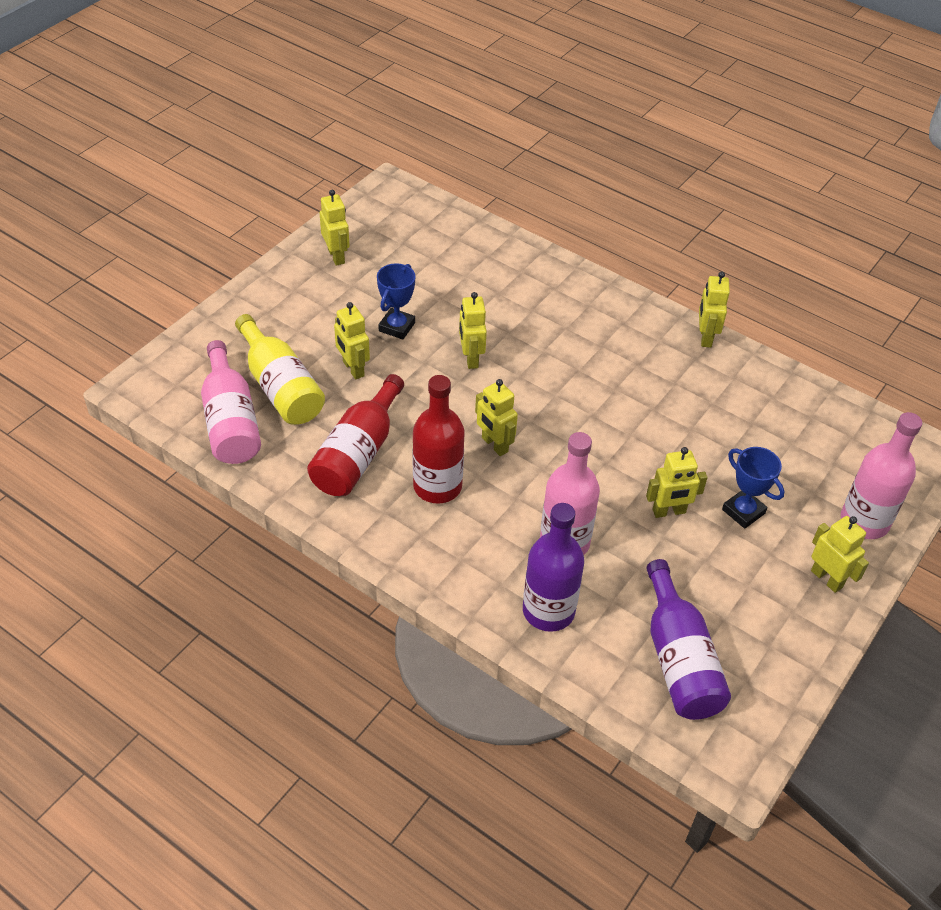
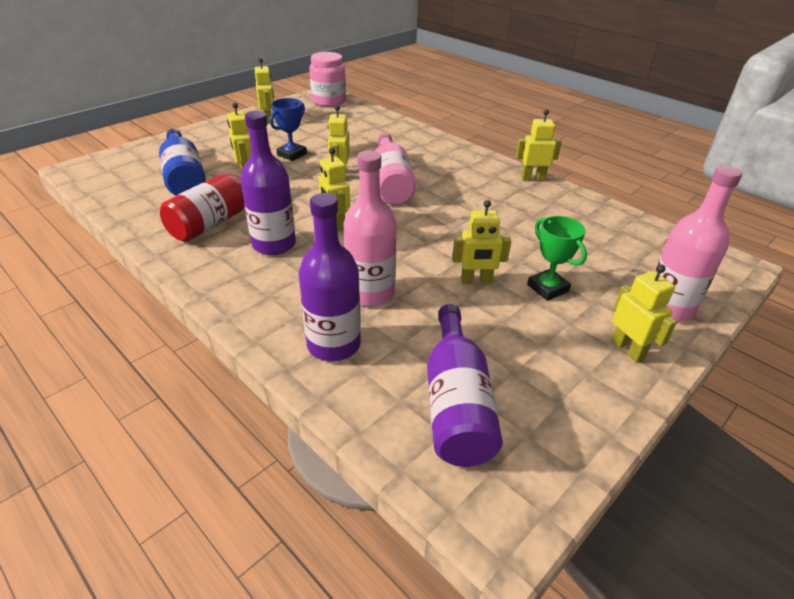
camera: 10 degrees right, 10 degrees down
pink bottle [201,340,261,464] -> pink bottle moved to [375,133,416,205]
yellow bottle [235,314,325,425] -> blue bottle [159,129,206,195]
red bottle [413,375,465,504] -> purple bottle [241,111,296,255]
yellow robot [699,272,730,348] -> yellow robot turned 75 degrees clockwise [516,110,562,181]
blue trophy [722,447,785,529] -> green trophy [527,216,587,301]
none -> pink jar [309,52,346,107]

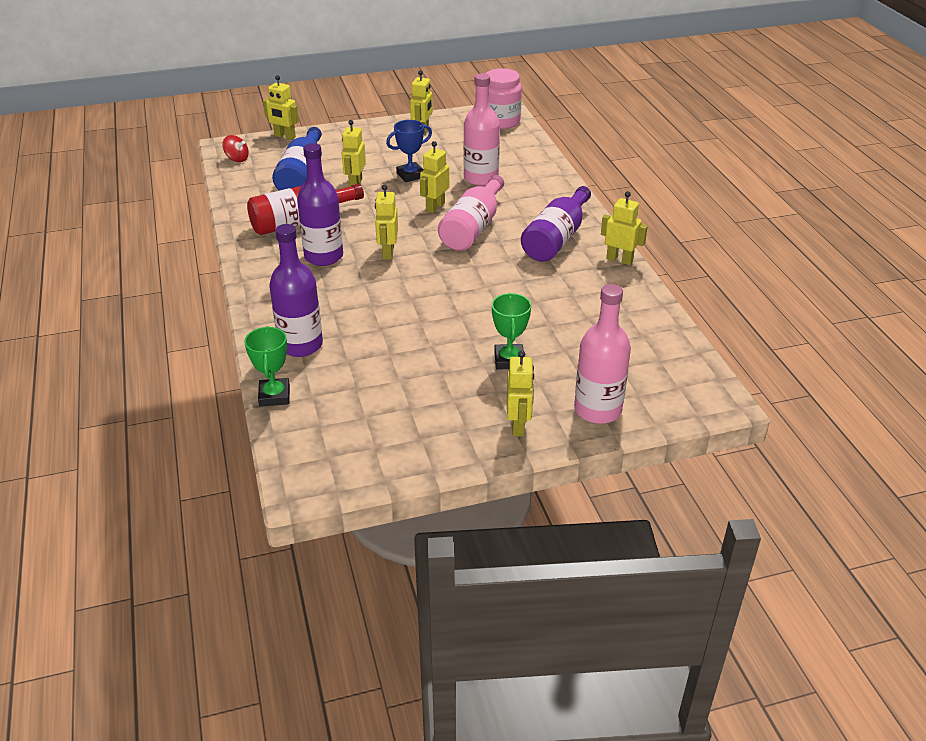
camera: 30 degrees right, 0 degrees up
pink bottle [343,151,397,307] -> pink bottle moved to [463,73,500,186]
purple bottle [427,304,503,467] -> purple bottle moved to [521,186,591,262]
yellow robot [452,200,511,285] -> yellow robot moved to [263,75,299,140]
none -> red spinning top [222,135,249,162]
none -> green trophy [244,326,290,407]

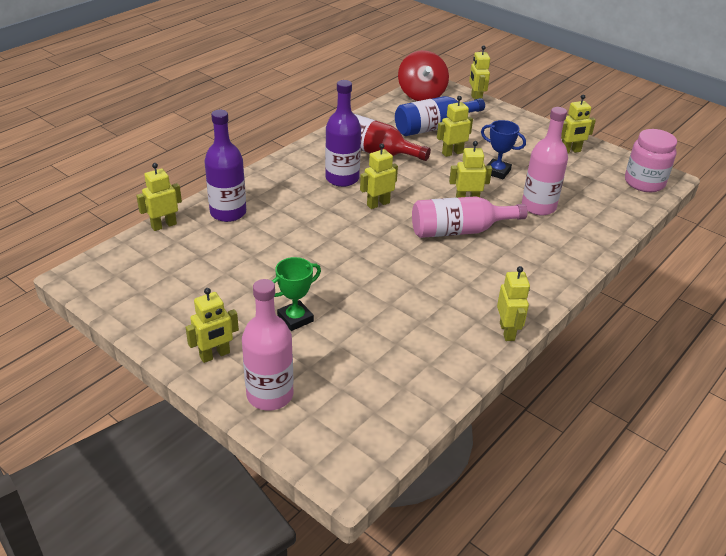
camera: 55 degrees right, 0 degrees up
red spinning top [222,135,249,162] -> red spinning top [398,50,449,101], size x2.07
green trophy [244,326,290,407] -> yellow robot [136,163,182,231]
purple bottle [521,186,591,262] -> none

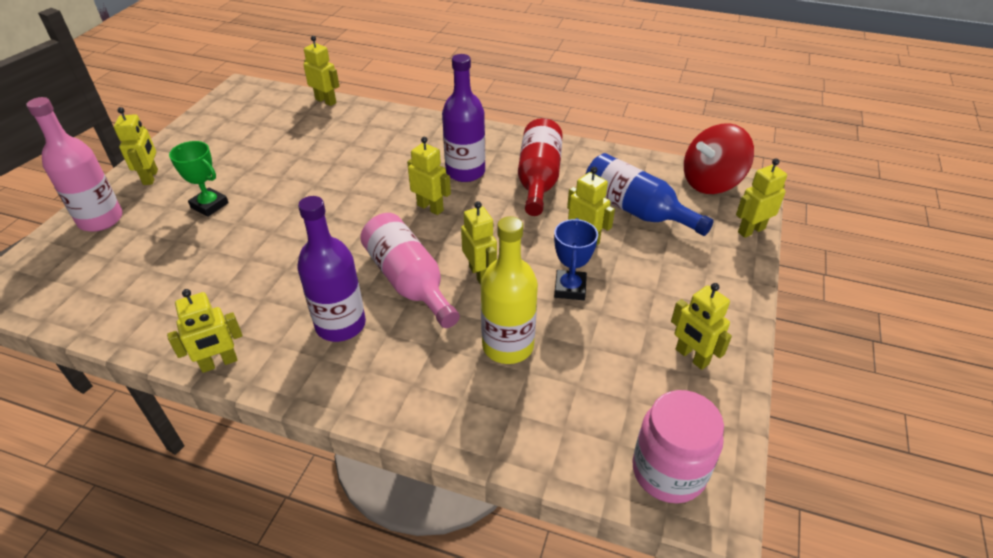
camera: 70 degrees right, 5 degrees up
yellow robot [185,288,239,363] -> yellow robot turned 135 degrees counterclockwise [114,107,158,185]
purple bottle [204,110,246,222] -> purple bottle moved to [297,196,366,342]
pink bottle [522,107,568,215] -> yellow bottle [481,216,538,364]

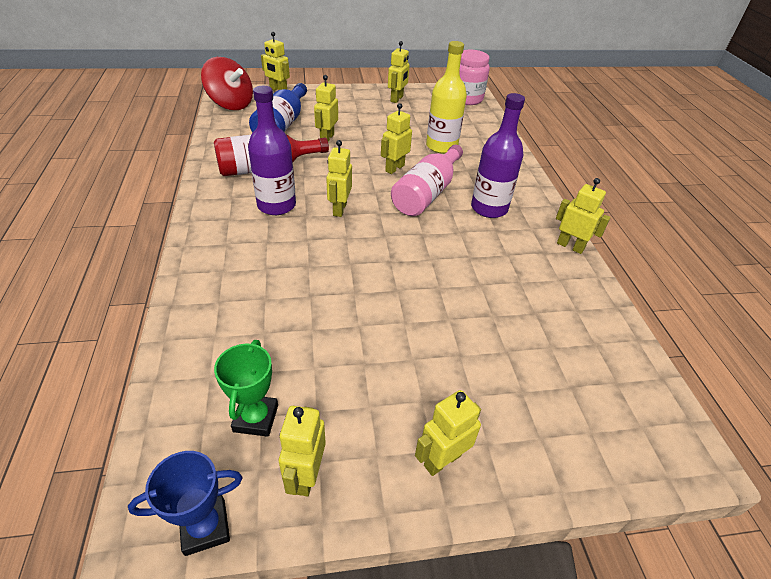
camera: 120 degrees left, 0 degrees up
pink bottle [27,97,123,232] -> none
green trophy [169,141,229,217] -> green trophy moved to [214,340,278,437]
yellow robot [303,36,339,106] -> yellow robot moved to [279,406,326,496]
blue trophy [554,218,598,300] -> blue trophy moved to [128,451,243,556]

